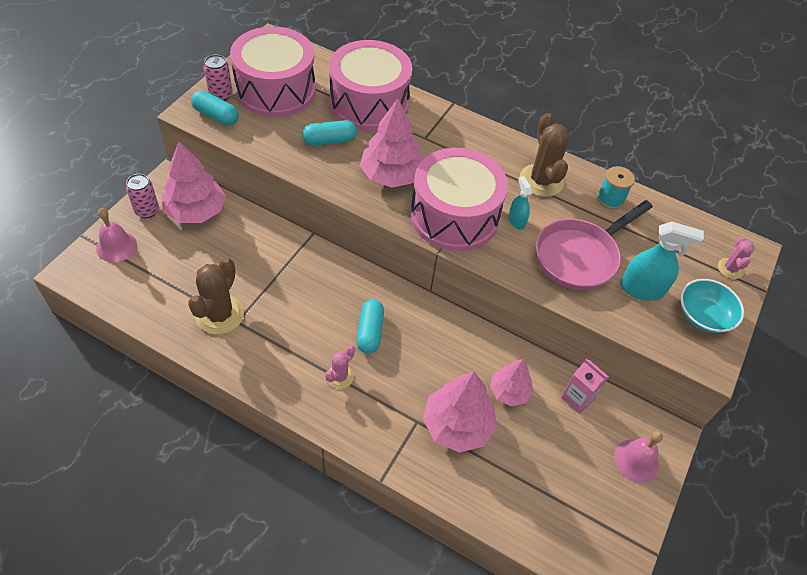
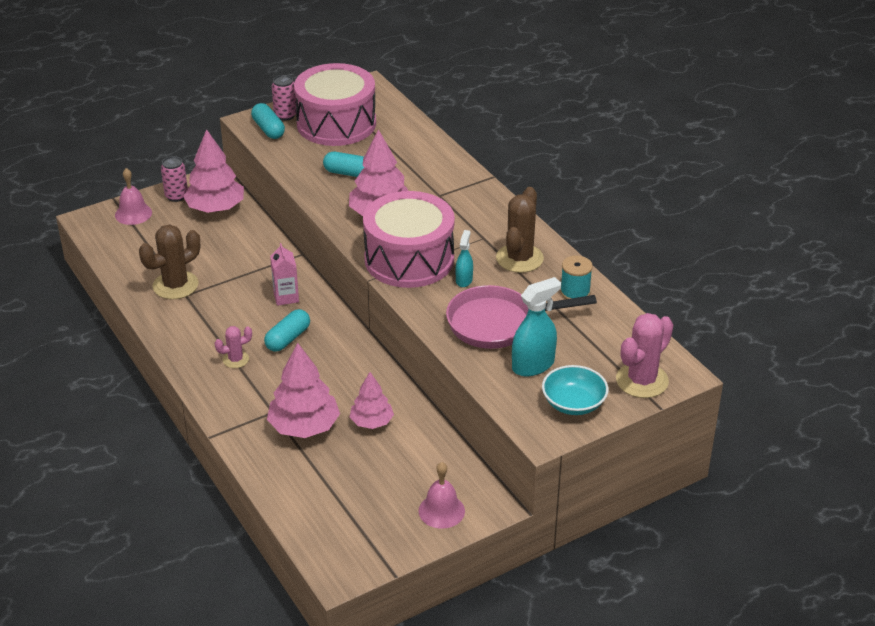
camera: 35 degrees right, 15 degrees down
pink drum [329,40,412,131] -> none
pink carton [561,359,609,414] -> pink carton moved to [270,243,299,306]
turquoise spray bottle [620,222,704,301] -> turquoise spray bottle turned 75 degrees counterclockwise [512,277,561,376]
pink cactus [718,237,755,279] -> pink cactus [616,313,673,398], size x1.83

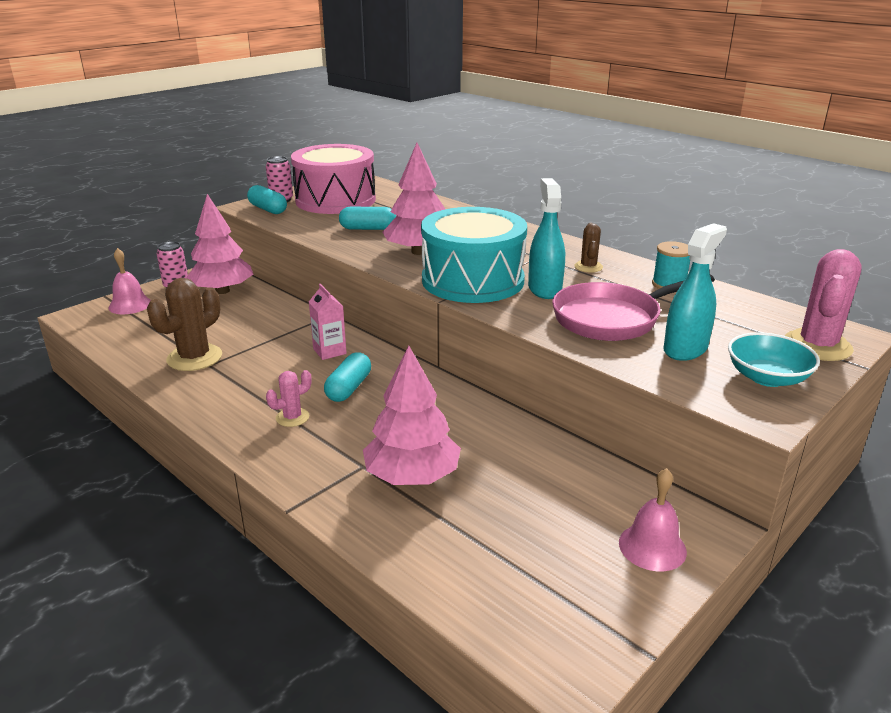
camera: 15 degrees left, 10 degrees down
pink tree [350,372,394,429] -> none
pink drum [363,191,455,288] -> turquoise drum [421,207,527,303]
turquoise spray bottle [456,230,473,287] -> turquoise spray bottle [528,178,565,299], size x1.74
brown cactus [496,187,544,273] -> brown cactus [574,223,603,273], size x0.55

